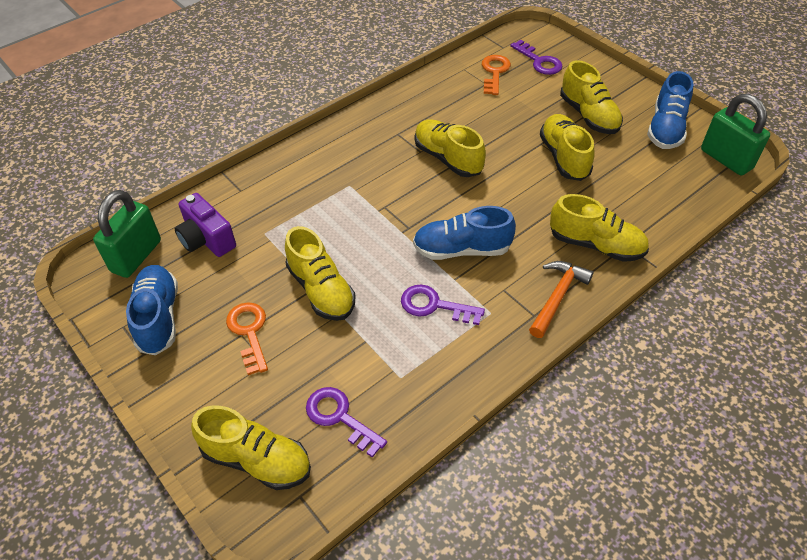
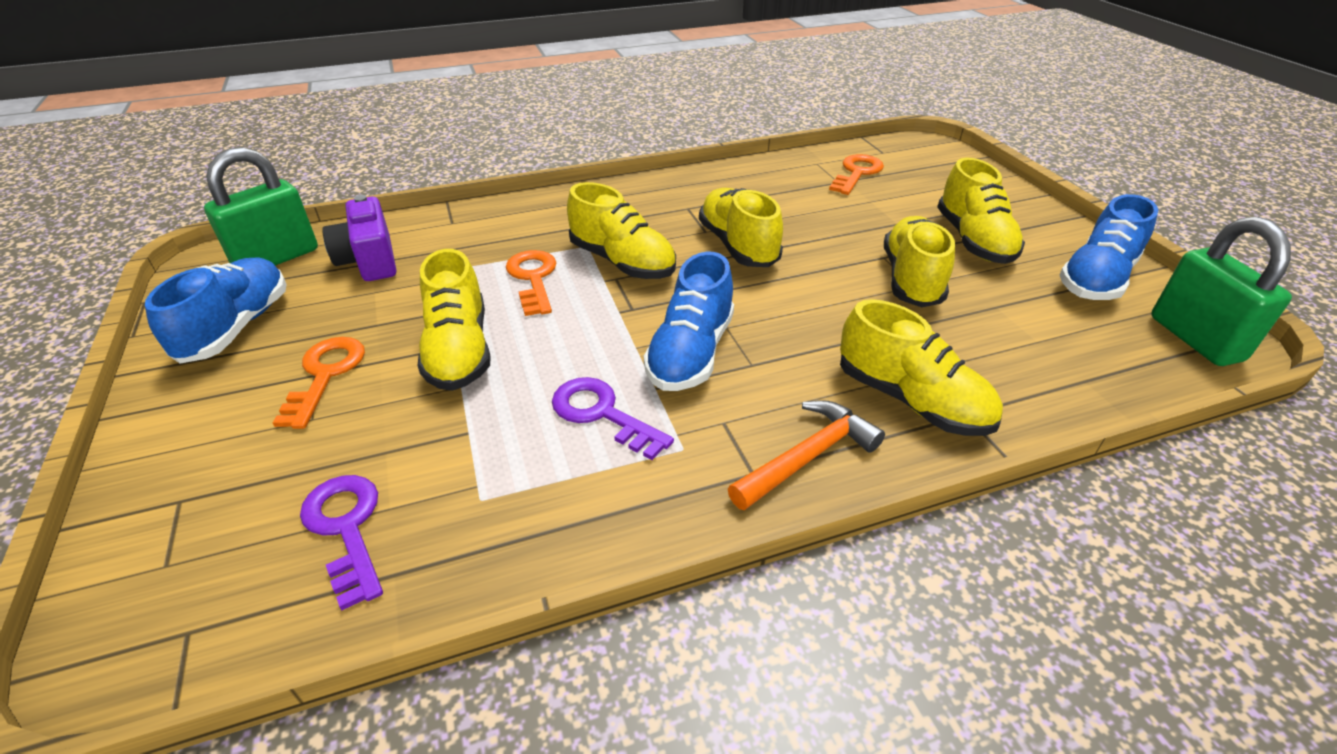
camera: 20 degrees right, 10 degrees down
yellow shoe [191,405,311,490] -> yellow shoe moved to [567,182,676,279]
blue shoe [413,206,516,260] -> blue shoe turned 90 degrees counterclockwise [644,252,734,391]
purple key [510,40,563,75] -> none
none -> orange key [506,250,556,316]

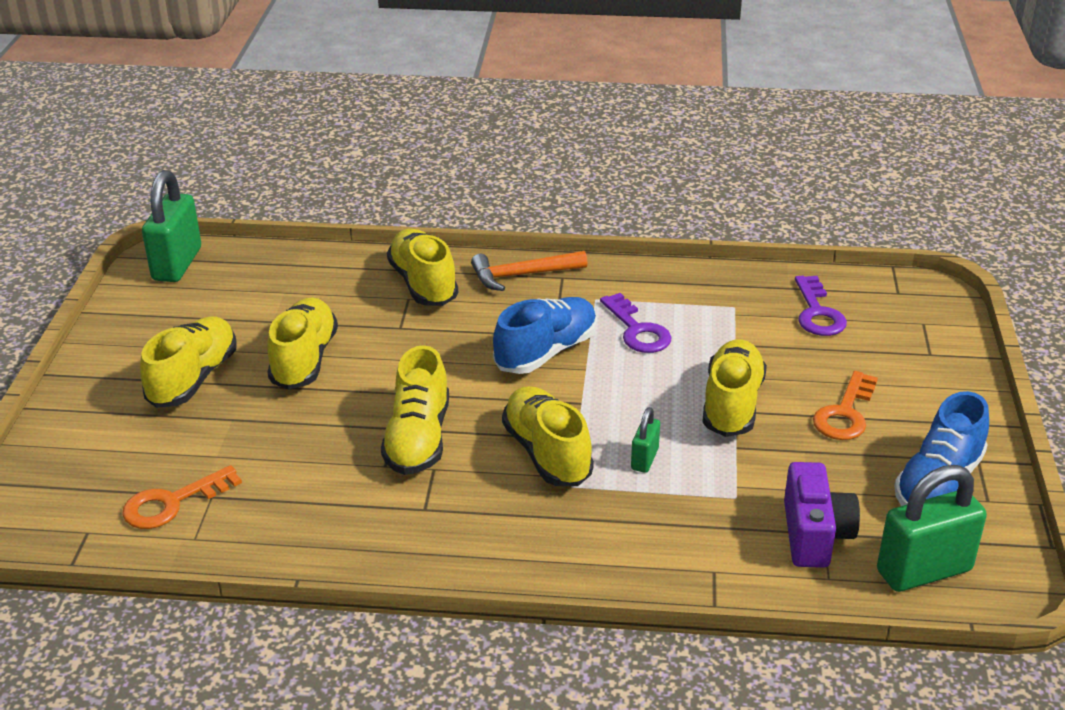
camera: 155 degrees left, 5 degrees down
orange key [506,250,556,316] -> green padlock [631,407,660,473]
yellow shoe [884,216,955,307] -> yellow shoe turned 150 degrees clockwise [267,297,338,390]
blue shoe [1059,194,1158,300] -> none

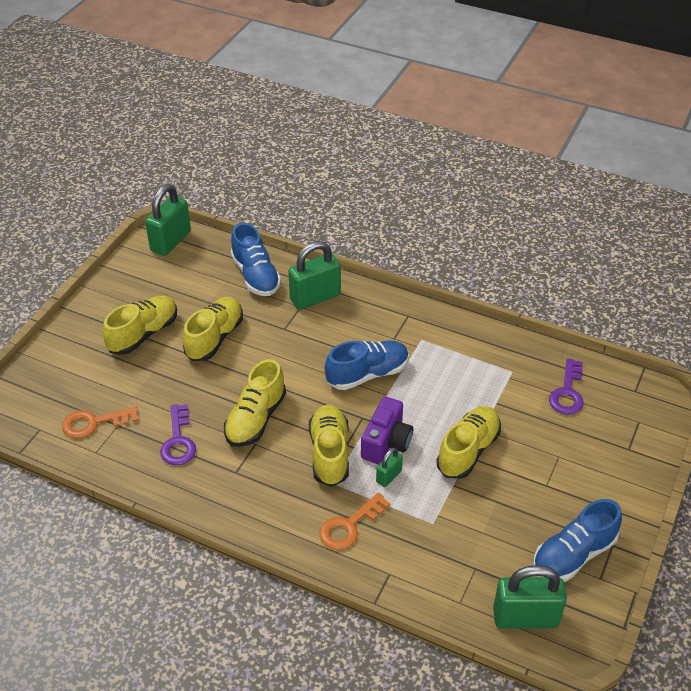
camera: 20 degrees right, 10 degrees up
yellow shoe [387,229,458,306] -> green padlock [288,241,341,310]
orange hammer [471,251,588,291] -> none
purple key [600,293,672,353] -> purple key moved to [160,404,196,465]
purple camera [784,462,860,568] -> purple camera moved to [361,396,413,464]
orange key [813,371,878,440] -> orange key moved to [319,492,390,550]
none -> blue shoe [231,223,281,296]

